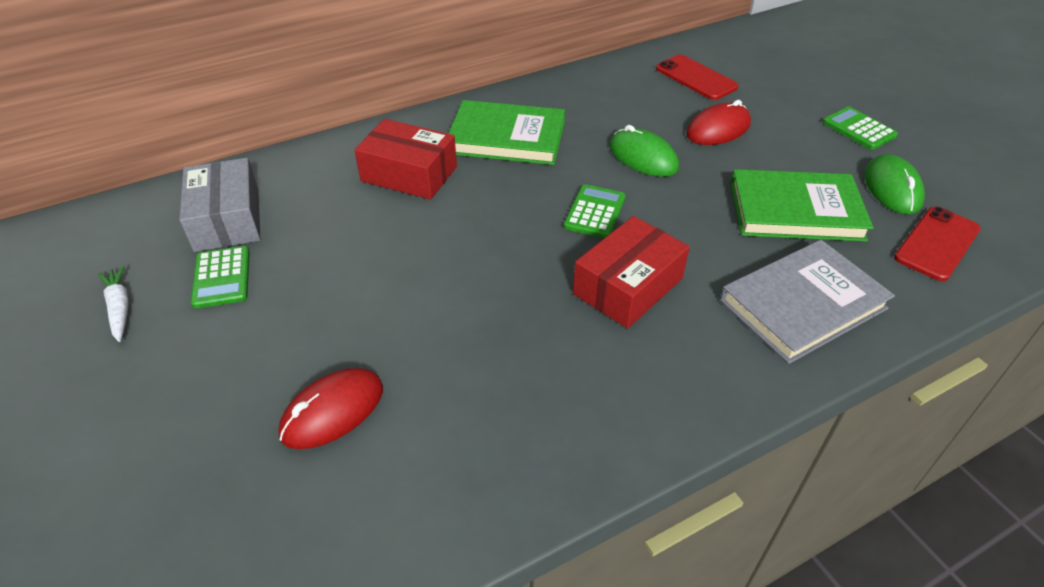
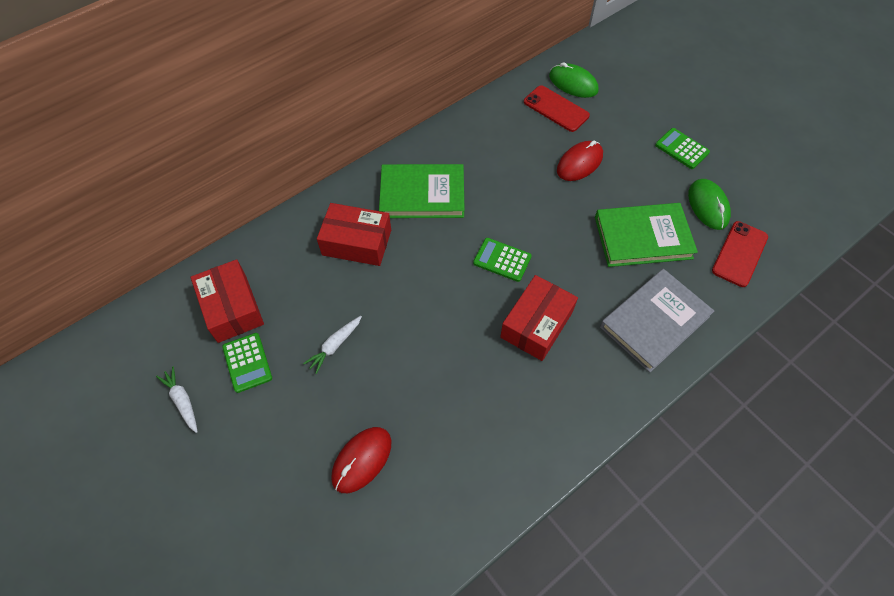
camera: 10 degrees left, 15 degrees up
grey box [179,158,260,252] -> red box [191,259,264,343]
green calculator [564,184,626,238] -> green calculator turned 75 degrees counterclockwise [473,238,532,282]
green mouse [610,125,679,177] -> green mouse moved to [549,62,599,98]
none -> white carrot [303,316,362,374]

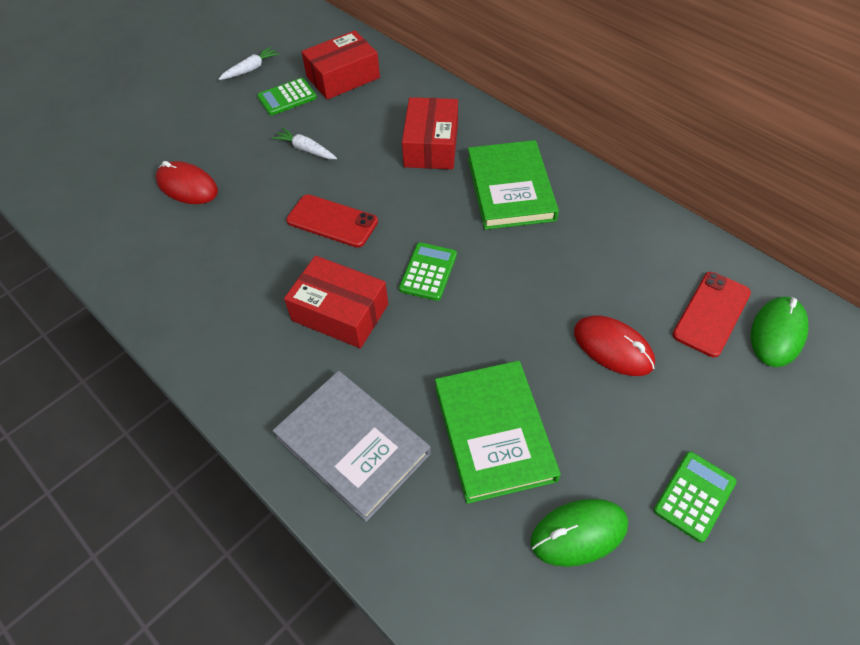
camera: 85 degrees right, 5 degrees down
red phone [712,221,768,287] -> red phone moved to [286,194,378,248]

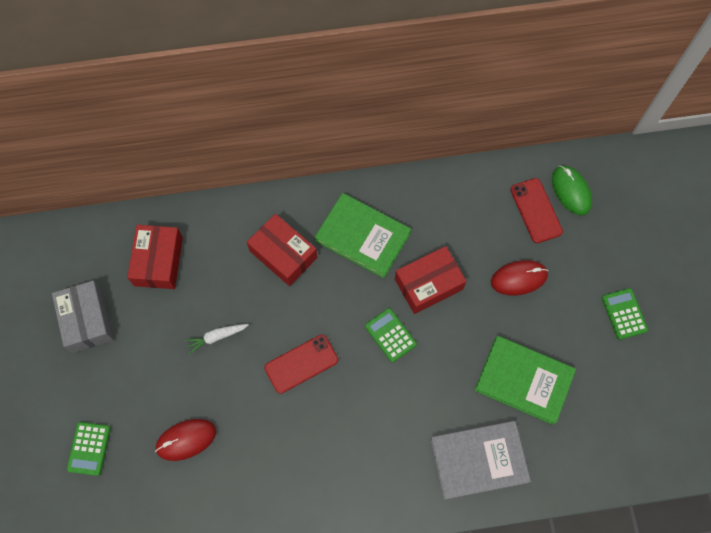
camera: 55 degrees left, 15 degrees up
white carrot [219,47,279,80] -> grey box [52,281,114,353]
green calculator [257,78,317,116] -> green calculator moved to [67,422,111,476]
red box [284,256,388,348] -> red box moved to [395,246,466,314]
green mouse [530,499,628,567] -> none

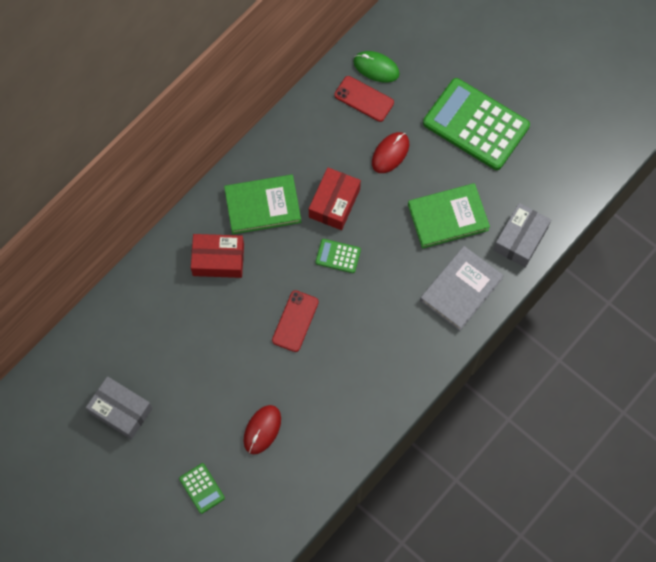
camera: 40 degrees left, 0 degrees up
red box [127,225,183,289] -> none
white carrot [185,324,249,354] -> none
green calculator [602,288,648,340] -> green calculator [423,78,530,170], size x2.32
none -> grey box [494,203,551,267]

